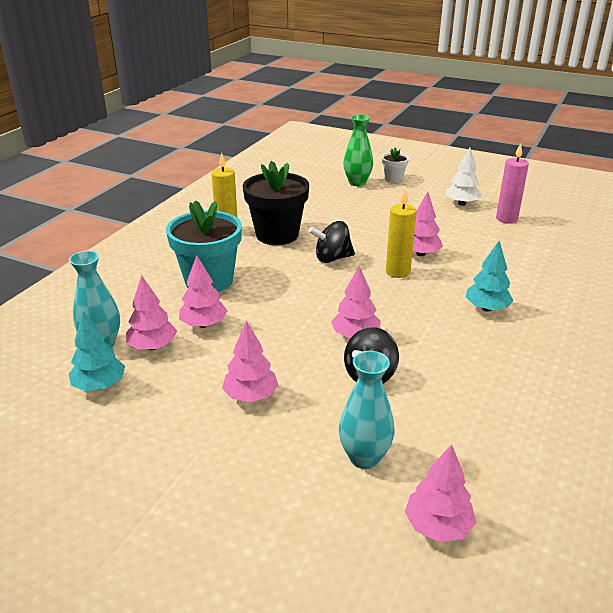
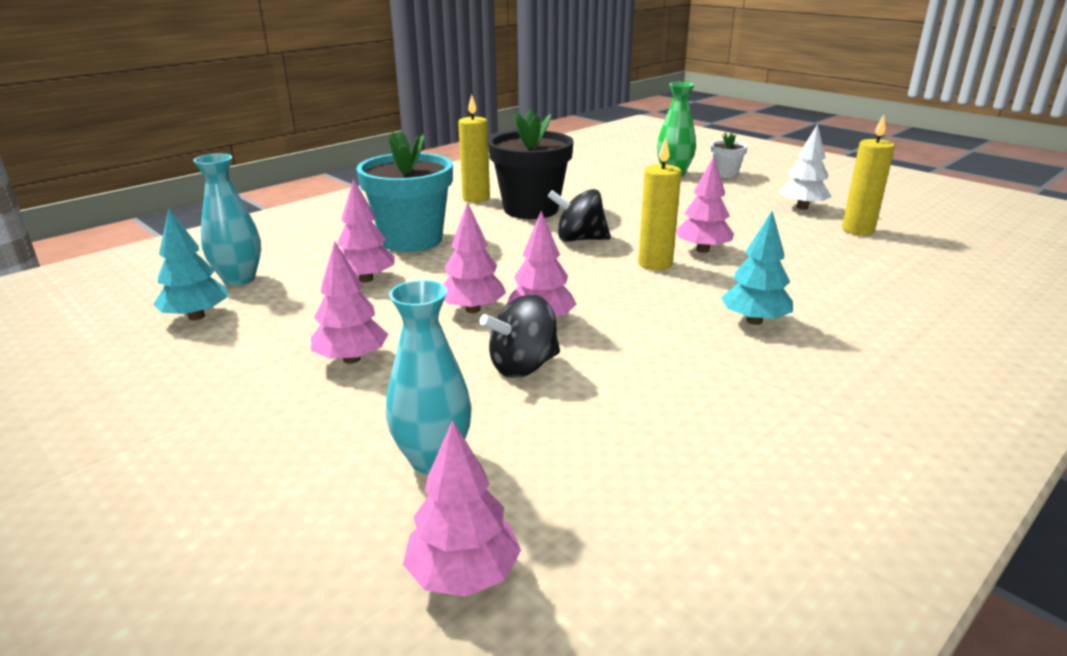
camera: 20 degrees right, 5 degrees down
pink tree [126,275,177,350] -> pink tree moved to [443,202,506,313]
pink candle [496,143,529,224] -> yellow candle [842,114,895,235]

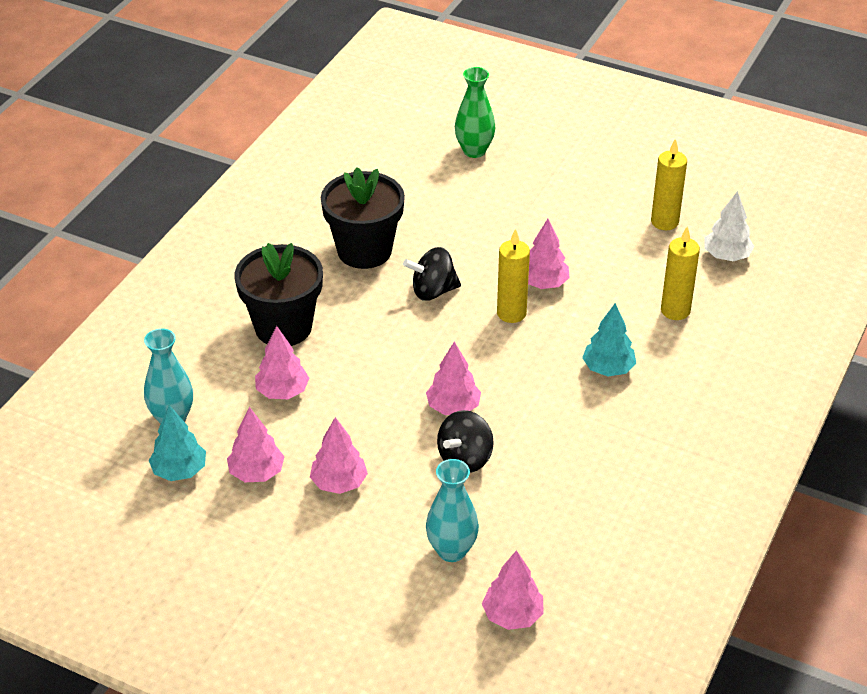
camera: 20 degrees left, 15 degrees up
turquoise flower pot [357,131,453,252] -> black flower pot [235,243,323,346]
pink tree [443,202,506,313] -> pink tree moved to [227,407,285,482]
yellow candle [458,94,490,203] -> yellow candle moved to [661,226,700,320]
white flower pot [711,132,748,178] -> none
white tree [779,124,832,210] -> white tree moved to [705,191,754,261]

